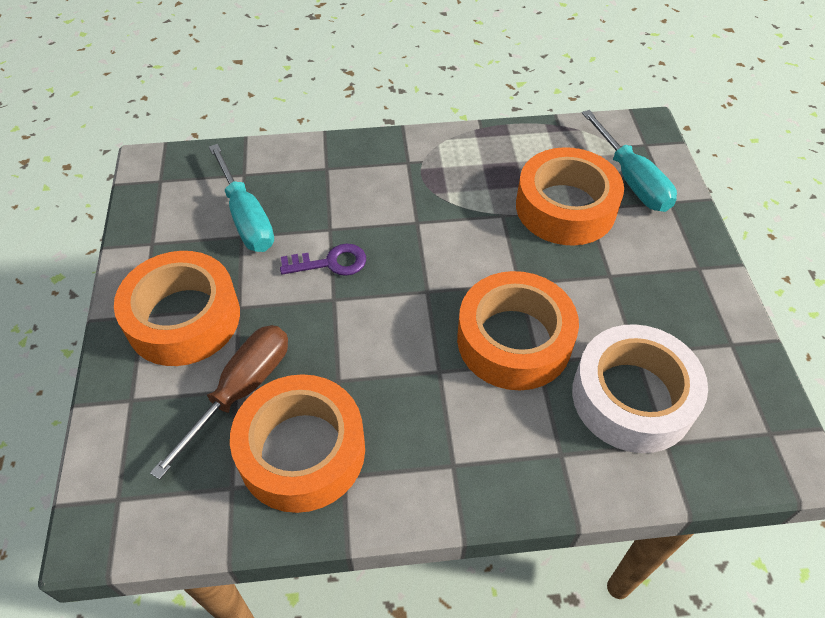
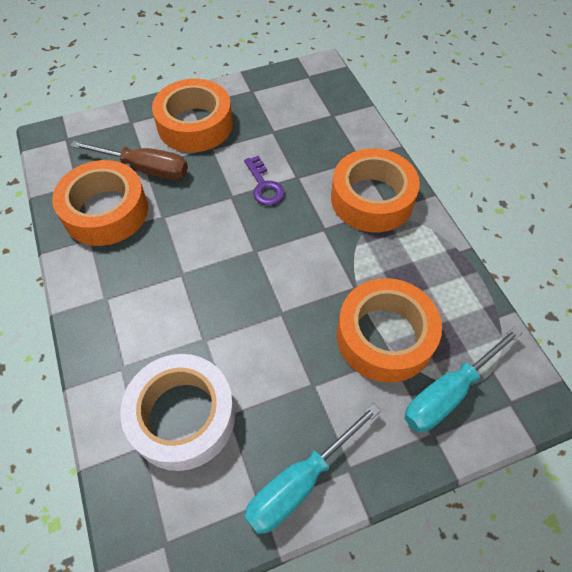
camera: 75 degrees right, 5 degrees up
turquoise screwdriver [209,144,274,252] -> turquoise screwdriver moved to [244,403,381,534]
orange tape [457,271,579,390] -> orange tape moved to [331,149,420,232]

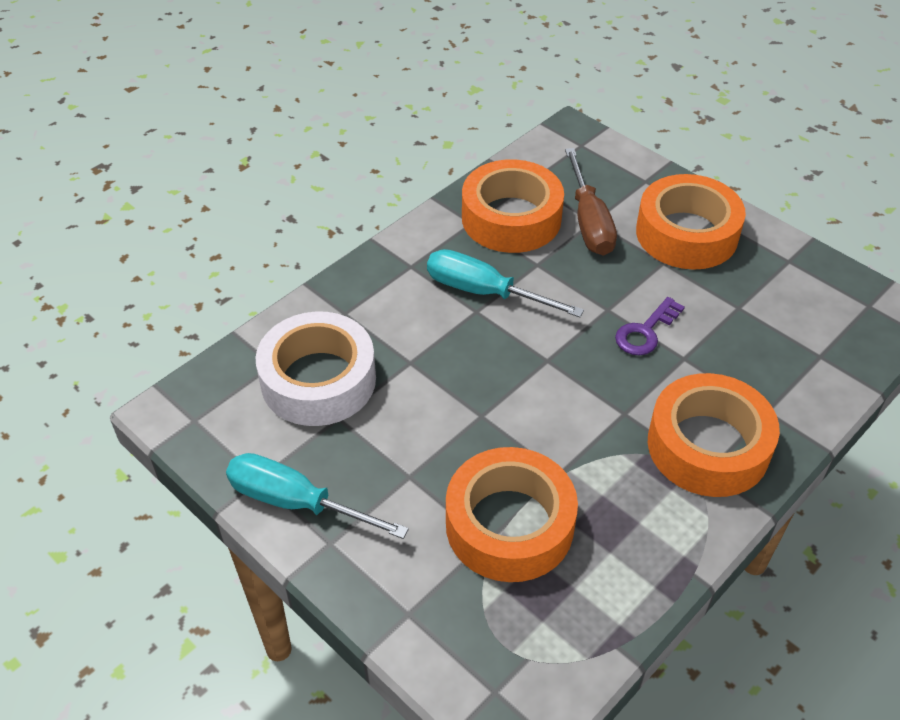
camera: 65 degrees right, 10 degrees down
turquoise screwdriver [404,327,522,432] -> turquoise screwdriver moved to [427,249,584,317]

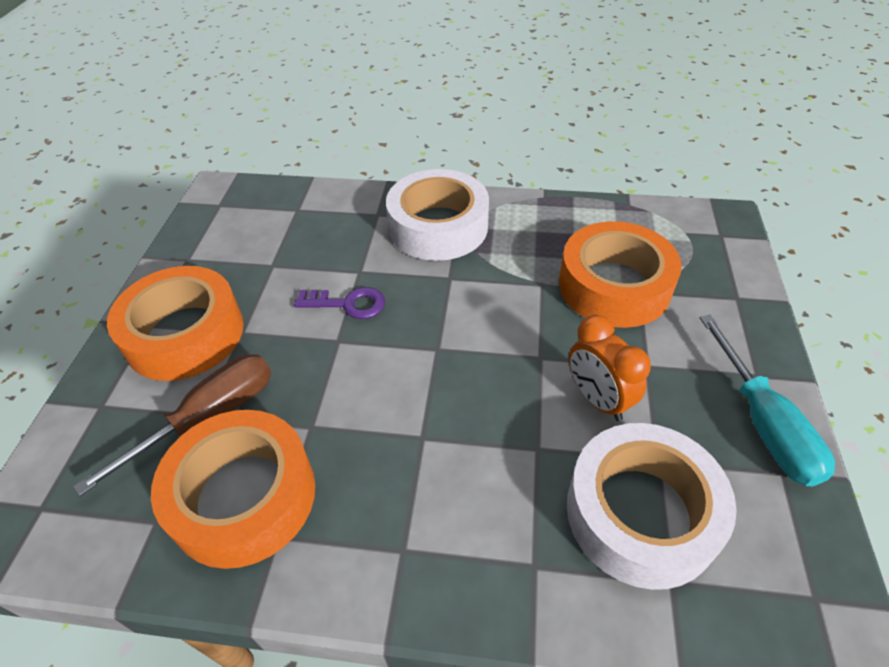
camera: 125 degrees left, 0 degrees up
turquoise screwdriver [427,249,584,317] -> none
orange tape [648,373,780,497] -> white tape [386,169,489,261]
none -> orange clock [569,315,651,421]

